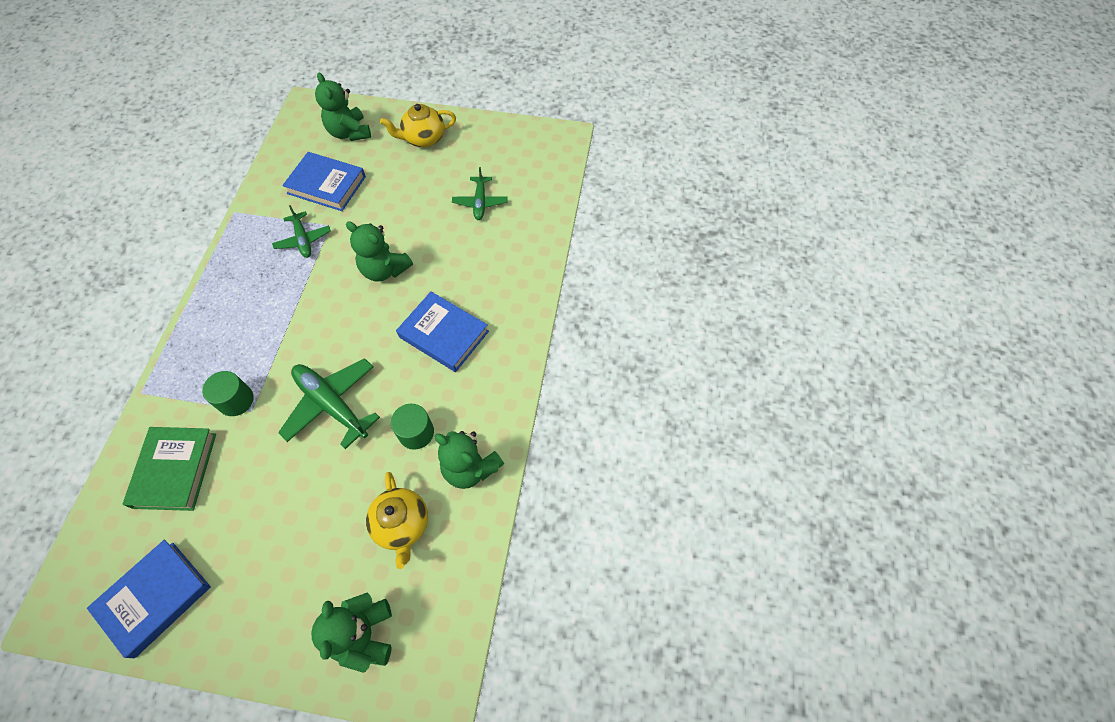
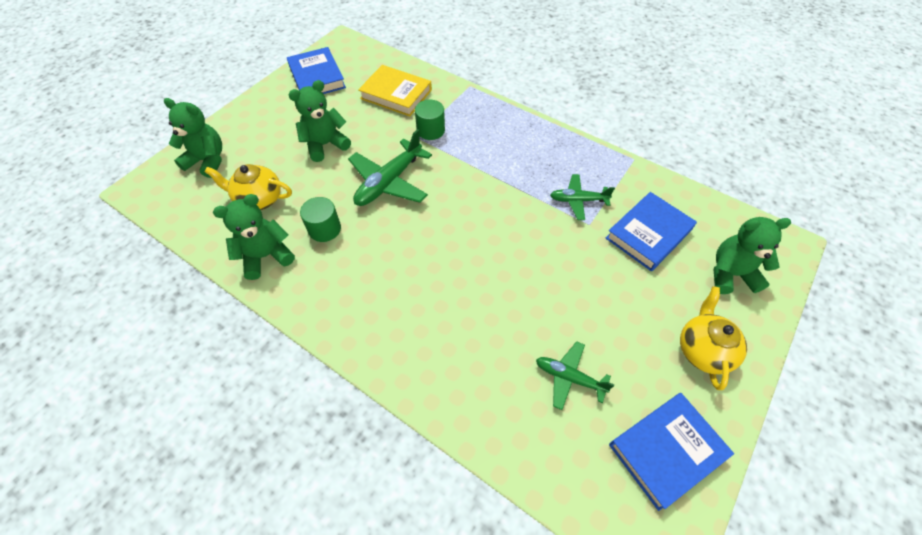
camera: 115 degrees right, 5 degrees down
green book [123,427,216,511] -> yellow book [358,65,432,117]
green plane [278,358,380,449] -> green plane turned 150 degrees clockwise [348,129,432,206]
green teddy bear [346,221,413,282] -> green teddy bear moved to [289,80,351,162]
blue book [396,292,489,372] -> blue book moved to [609,393,734,511]

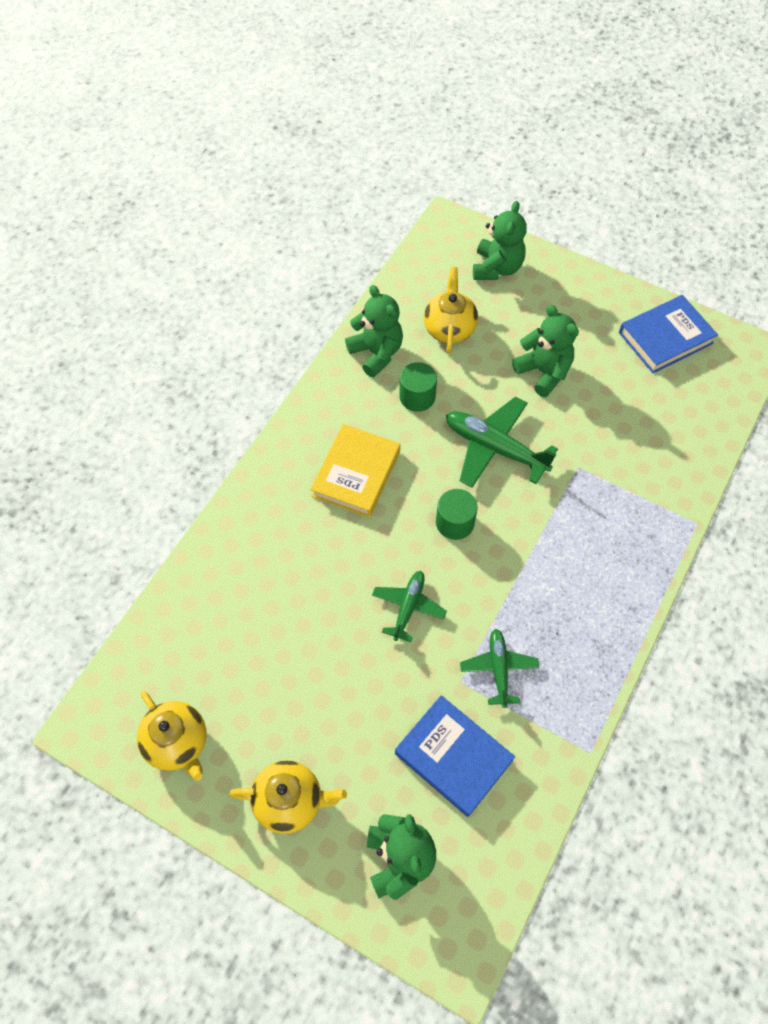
camera: 85 degrees right, 5 degrees up
yellow book [358,65,432,117] -> yellow book moved to [310,424,400,518]
green cylinder [415,100,445,140] -> green cylinder moved to [436,489,478,540]
green plane [536,341,614,410] -> green plane moved to [372,571,447,642]
blue book [609,393,734,511] -> yellow teapot [137,691,206,781]

